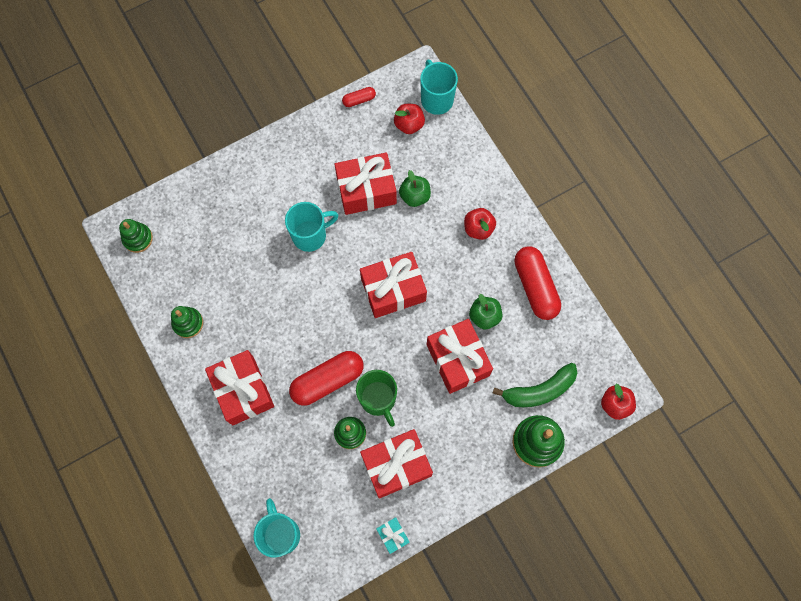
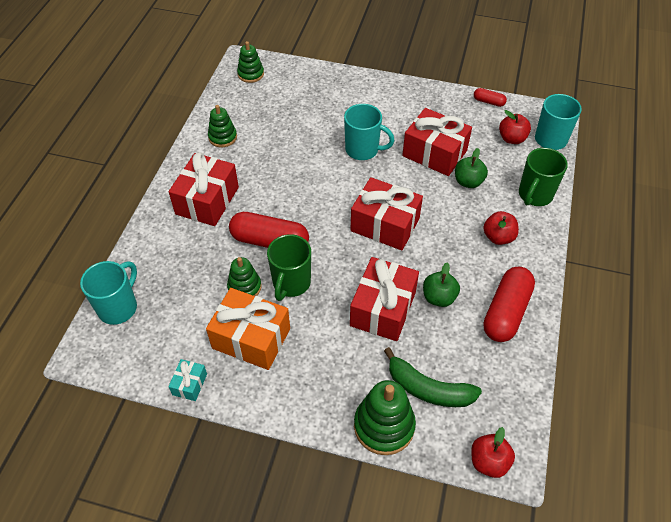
camera: 45 degrees right, 20 degrees down
red gift [360,429,433,498] -> orange gift [206,288,290,370]
none -> green mug [519,148,568,206]

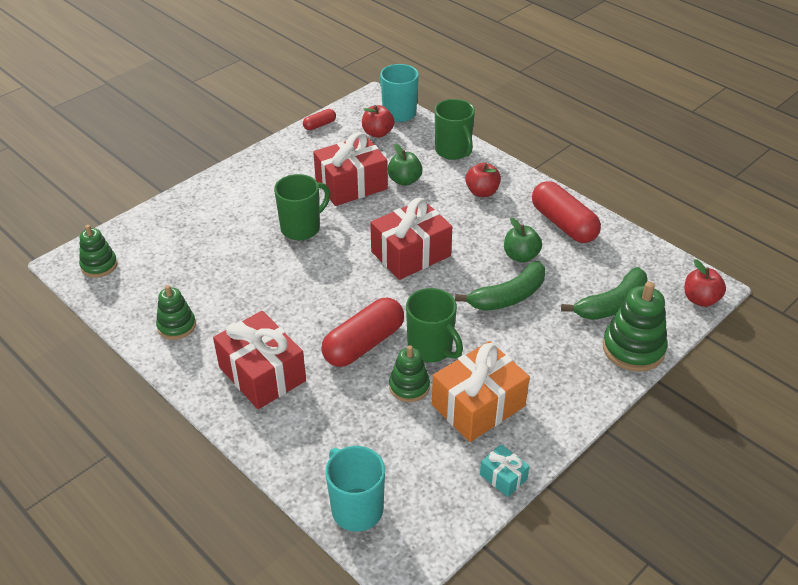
camera: 60 degrees left, 10 degrees down
turquoise mug [344,104,395,160] -> green mug [274,174,330,240]
red gift [350,257,419,341] -> green banana [455,261,545,311]

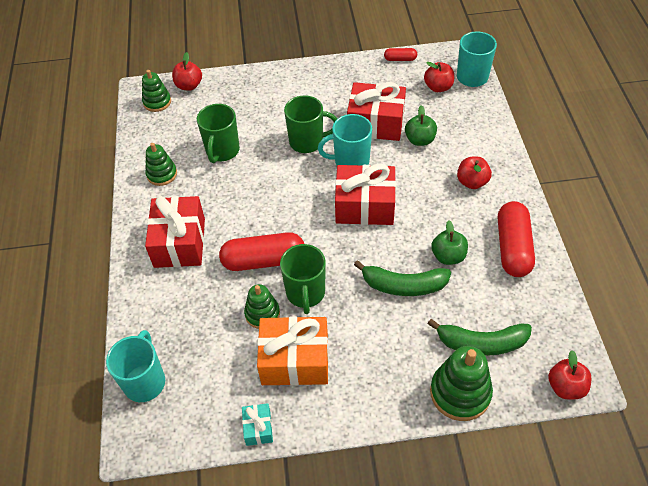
camera: 40 degrees right, 10 degrees up
green mug [435,99,475,160] -> green mug moved to [197,104,240,163]
none -> red apple [172,52,202,90]
none -> turquoise mug [318,114,372,165]

